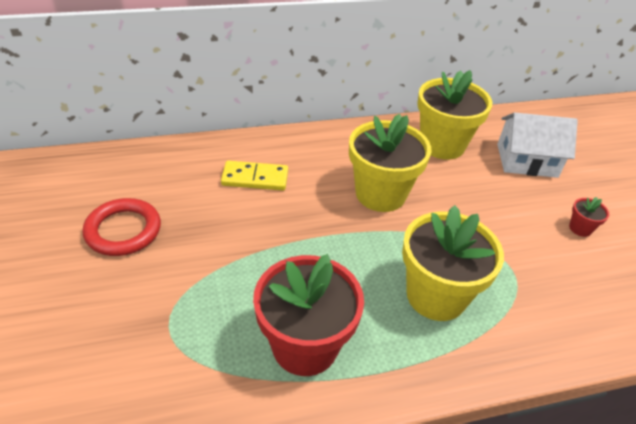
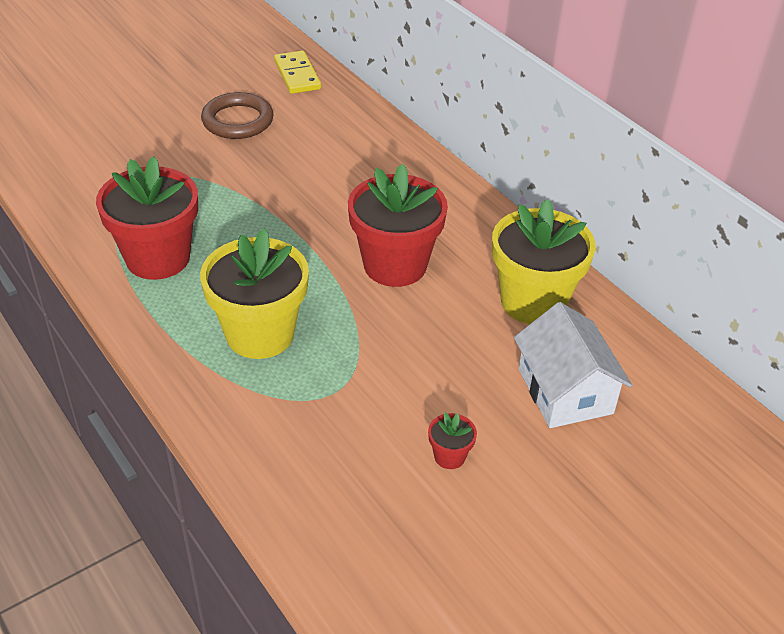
camera: 70 degrees right, 0 degrees up
red ring [82,198,161,256] -> brown ring [201,92,273,139]
yellow domino [221,161,288,191] -> yellow domino moved to [274,51,321,94]
yellow flower pot [349,114,432,212] -> red flower pot [348,164,448,287]

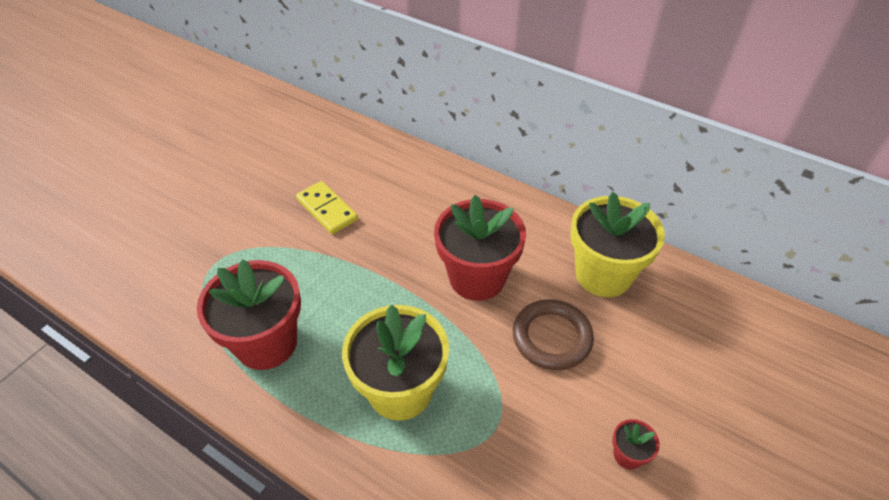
camera: 20 degrees left, 5 degrees up
brown ring [201,92,273,139] -> brown ring moved to [513,299,594,370]
yellow domino [274,51,321,94] -> yellow domino moved to [296,181,358,234]
white house [514,302,632,428] -> none

